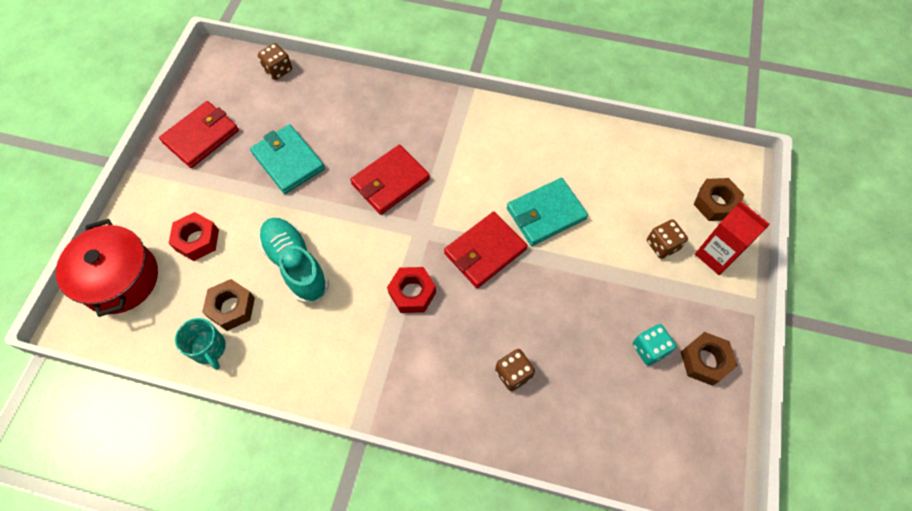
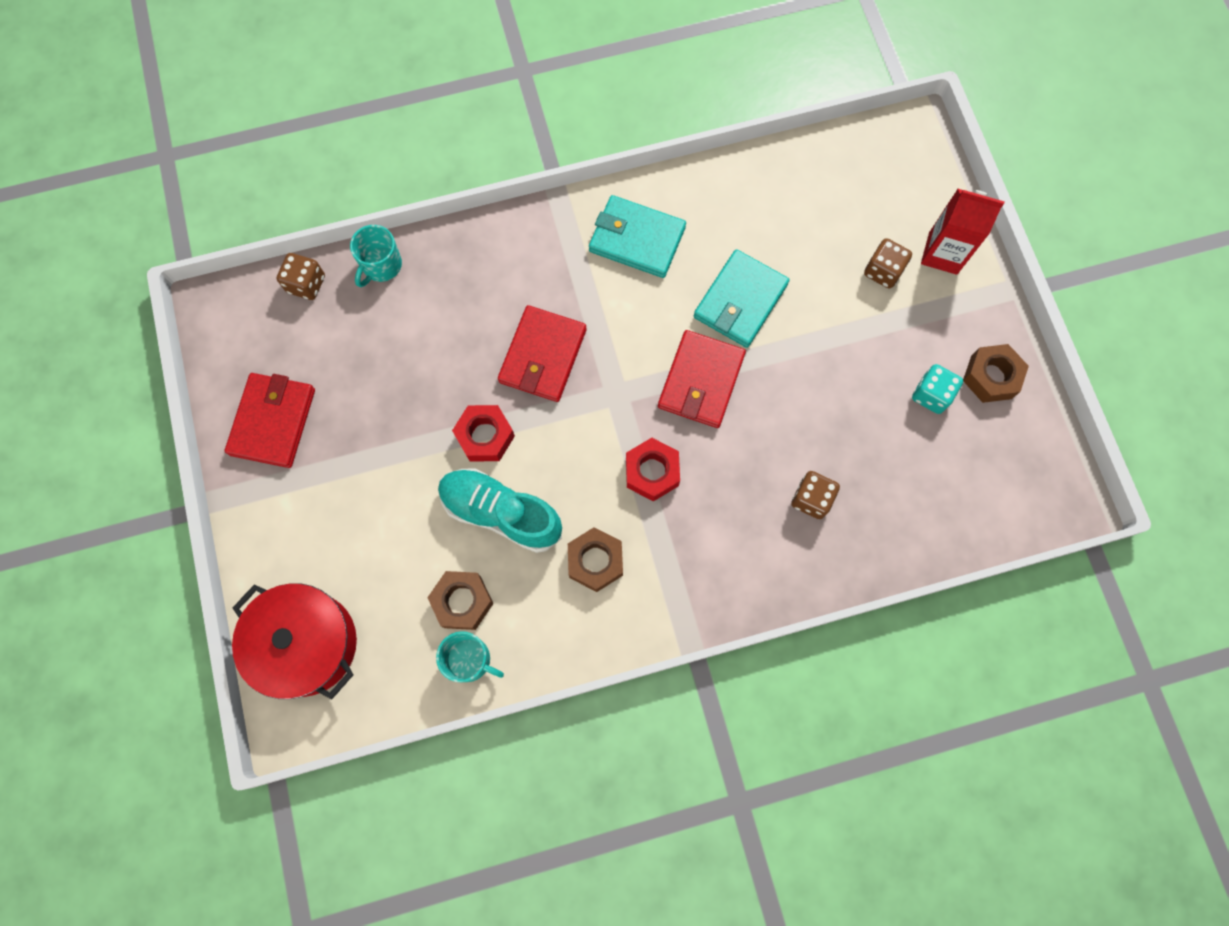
camera: 30 degrees left, 10 degrees up
red nut [169,212,219,261] -> red nut moved to [452,405,515,462]
turquoise wallet [250,124,325,194] -> turquoise wallet moved to [589,195,686,278]
brown nut [694,178,745,221] -> brown nut moved to [568,527,623,592]
none -> turquoise mug [350,225,402,287]

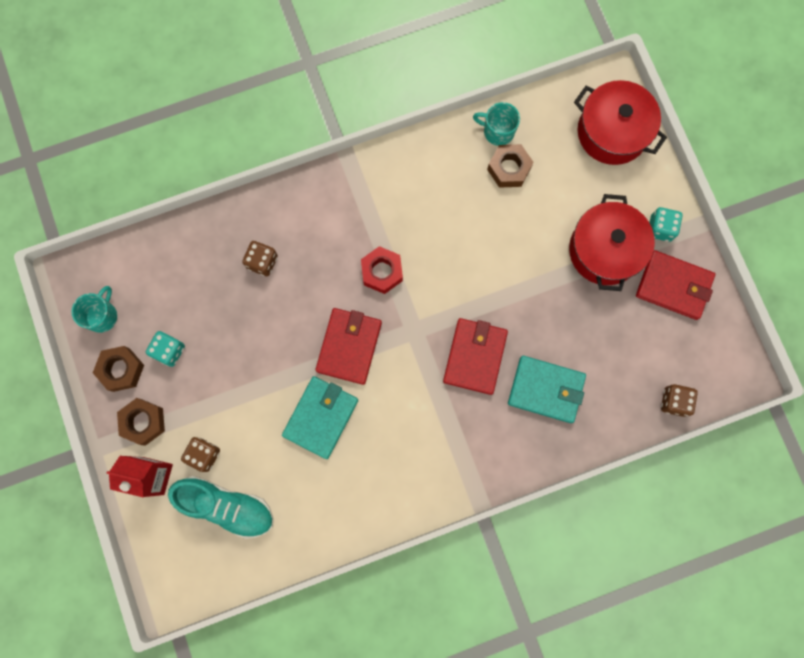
camera: 175 degrees right, 5 degrees up
red wallet [225,373,315,468] -> red wallet turned 75 degrees counterclockwise [636,250,715,320]
turquoise mug [350,225,402,287] -> turquoise mug moved to [71,286,117,333]
turquoise shoe [438,468,562,553] -> turquoise shoe moved to [168,476,274,539]
red nut [452,405,515,462] -> none
brown nut [568,527,623,592] -> brown nut moved to [117,398,165,446]
turquoise wallet [589,195,686,278] -> turquoise wallet moved to [508,356,586,423]
none -> red pot [569,194,655,291]
none -> turquoise dice [649,207,683,242]

